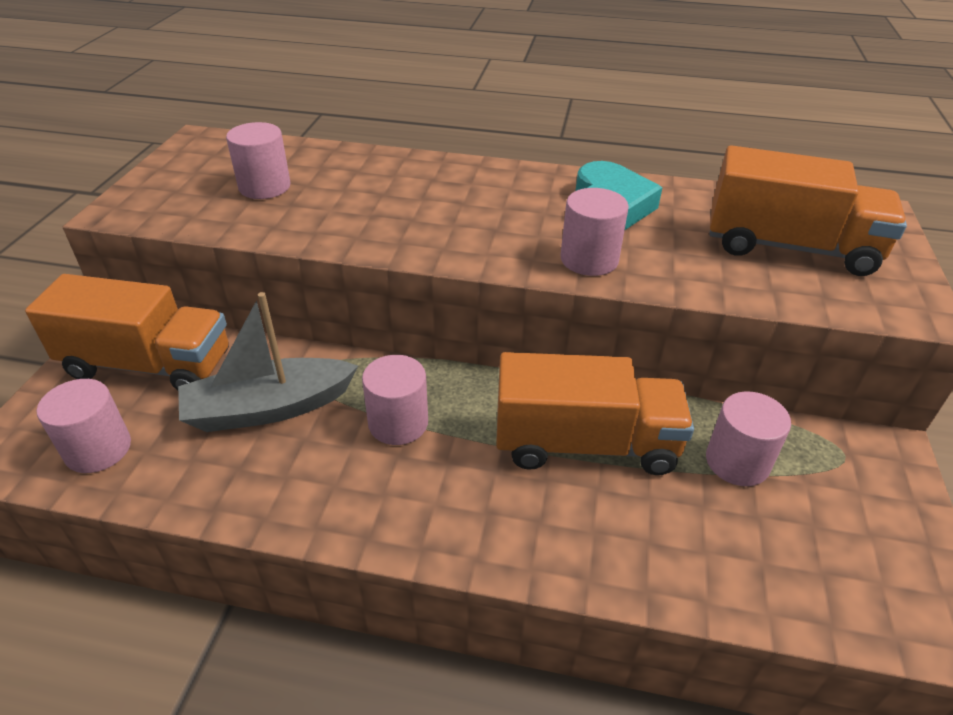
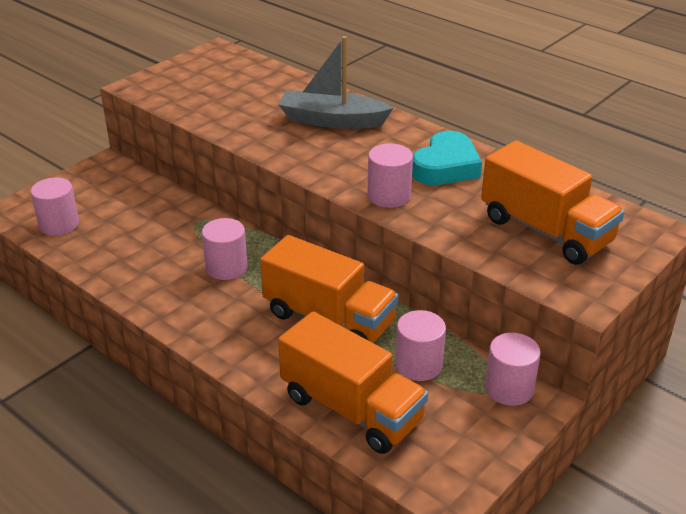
camera: 30 degrees right, 5 degrees down
orange truck [25,274,229,390] -> orange truck moved to [278,311,428,454]
grey boat [178,292,358,432] -> grey boat moved to [278,36,394,129]
pink cylinder [226,122,290,199] -> pink cylinder moved to [485,333,541,406]

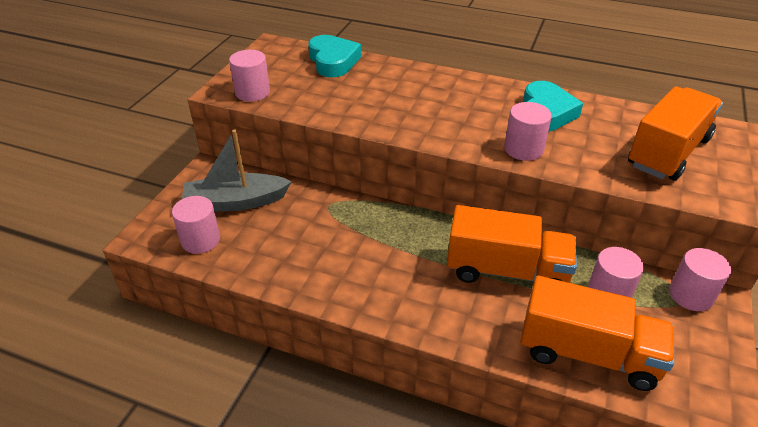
camera: 20 degrees left, 5 degrees up
pink cylinder [202,218,248,280] -> pink cylinder moved to [229,50,270,102]
grey boat [278,36,394,129] -> grey boat moved to [182,130,292,212]
orange truck [481,140,624,265] -> orange truck turned 75 degrees counterclockwise [628,86,723,181]
none -> turquoise heart [308,35,361,77]

